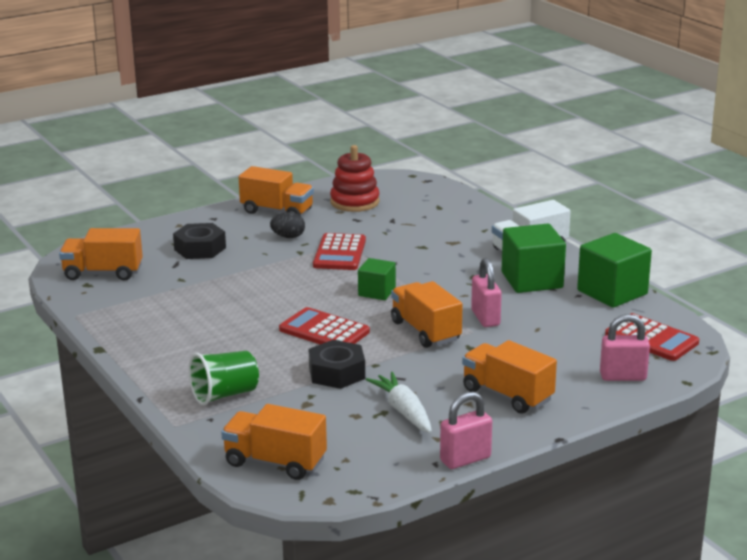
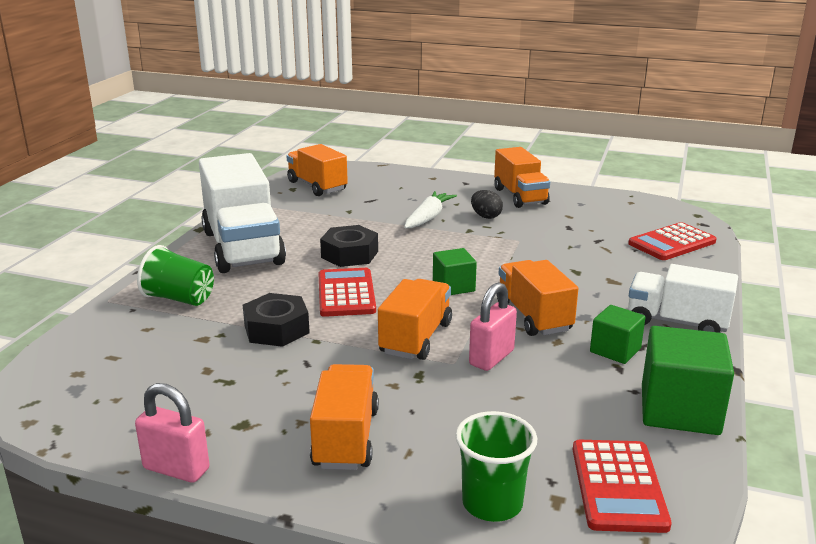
camera: 50 degrees right, 0 degrees up
black nut [173,223,226,259] -> black nut moved to [320,225,378,267]
orange truck [221,404,327,480] -> orange truck moved to [497,260,579,336]
red calculator [313,233,366,270] -> red calculator moved to [628,222,717,260]
red stacking toy [330,145,380,212] -> none
white carrot [366,372,432,433] -> white carrot moved to [404,191,457,228]
green cube [502,224,566,293] -> green cube [590,305,646,364], size x0.59
pink padlock [600,314,650,381] -> green cup [455,411,537,522]
none -> white truck [199,153,286,273]

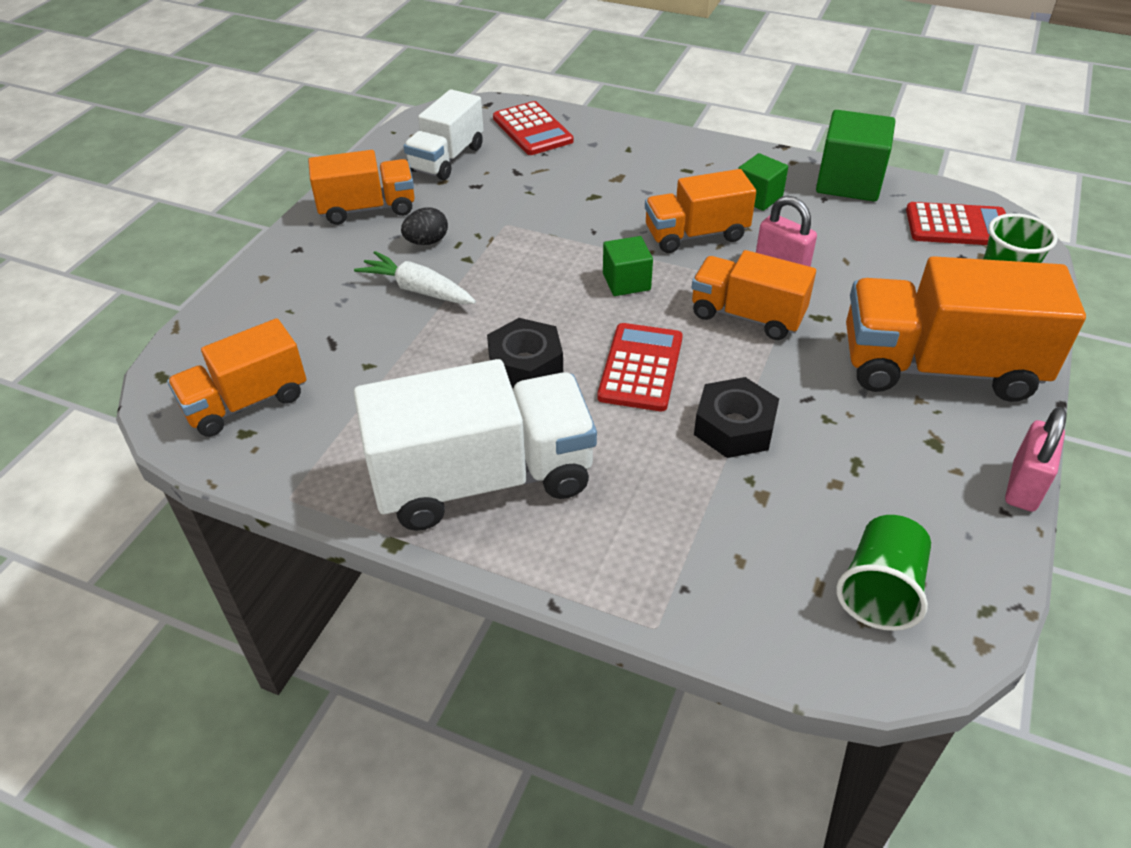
camera: 85 degrees left, 20 degrees up
green cup [137,245,214,306] -> green cup moved to [836,515,931,631]
orange truck [310,364,379,470] -> orange truck [846,256,1086,402], size x1.65
red calculator [318,268,376,317] -> red calculator turned 105 degrees clockwise [598,323,683,411]
white truck [628,264,738,333] -> white truck moved to [404,89,484,180]

